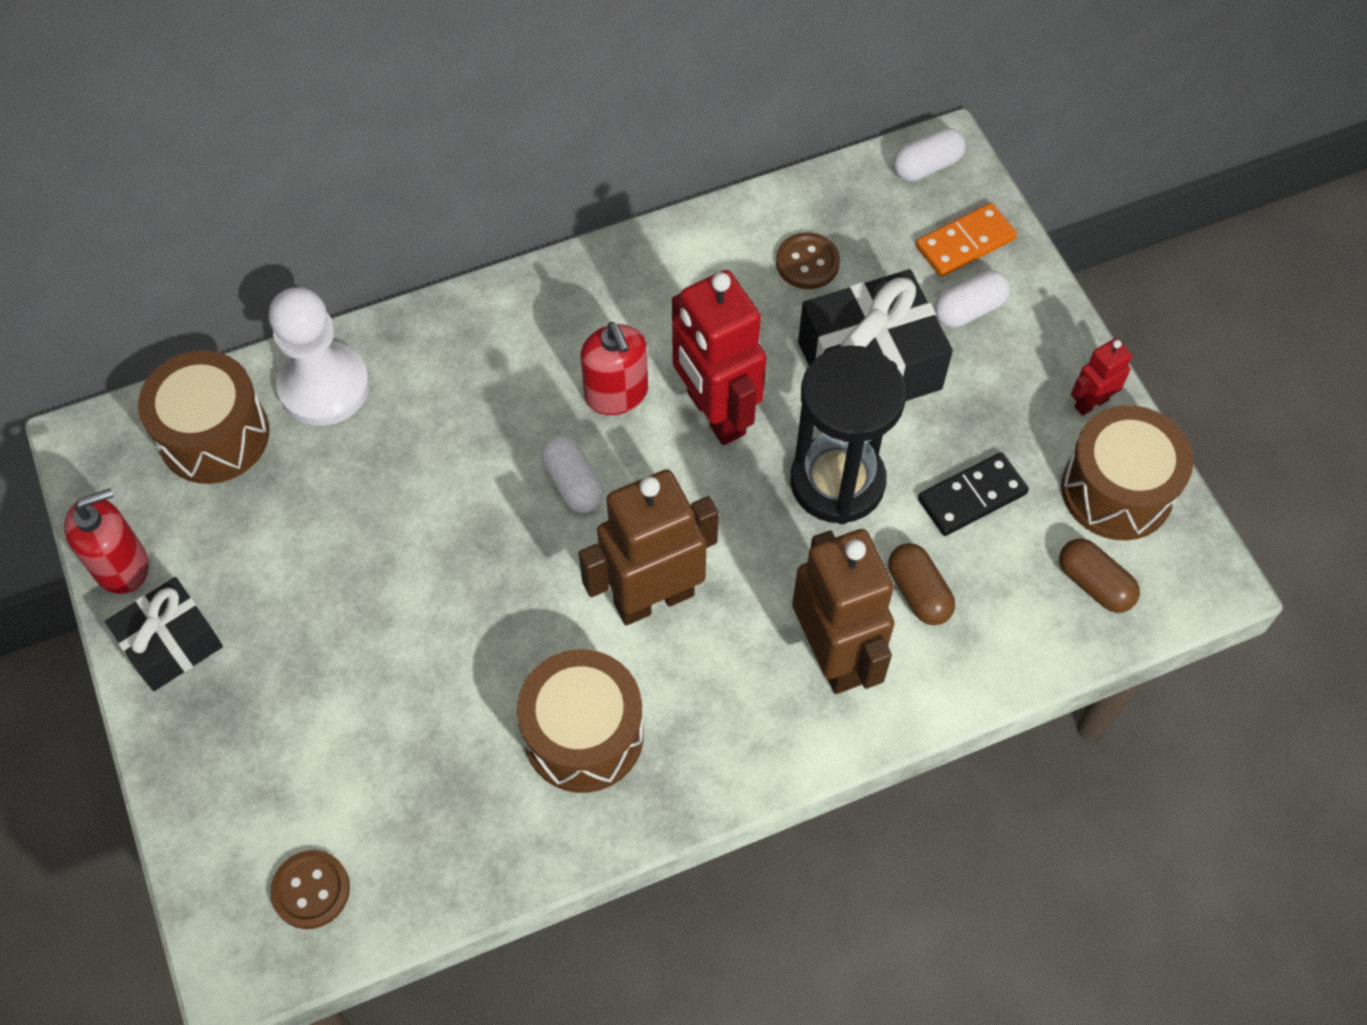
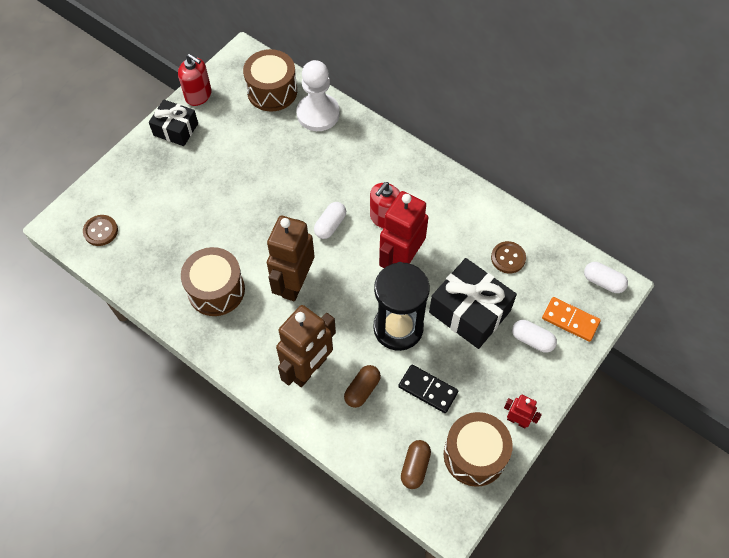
camera: 60 degrees right, 0 degrees up
brown robot [579,470,719,625] -> brown robot turned 105 degrees counterclockwise [267,216,315,301]

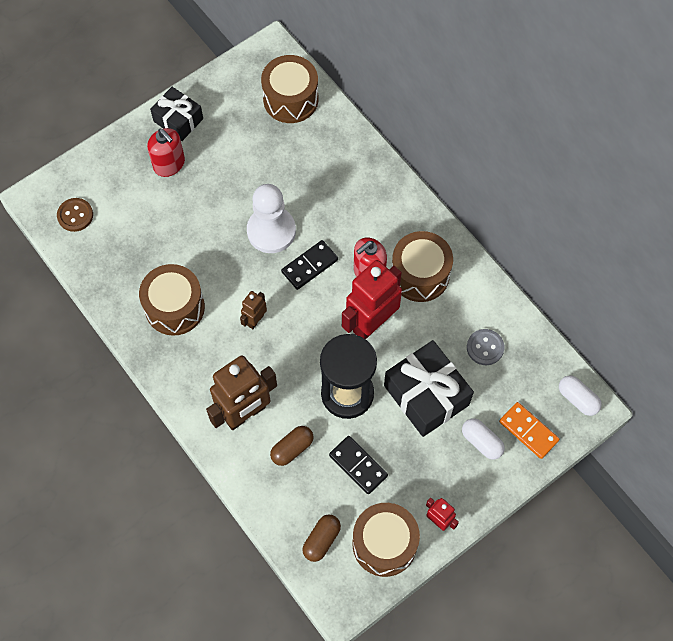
camera: 15 degrees right, 5 degrees up
red soap dispenser [178,54,212,106] -> red soap dispenser moved to [147,128,185,177]
brown robot [267,216,315,301] -> brown robot [240,291,267,329], size x0.48
white pawn [296,60,340,131] -> white pawn moved to [247,184,296,253]
white capsule [314,202,346,239] -> black domino [281,240,338,290]
brown button [491,241,526,274] -> grey button [467,329,504,365]
none -> brown drum [392,231,453,302]

